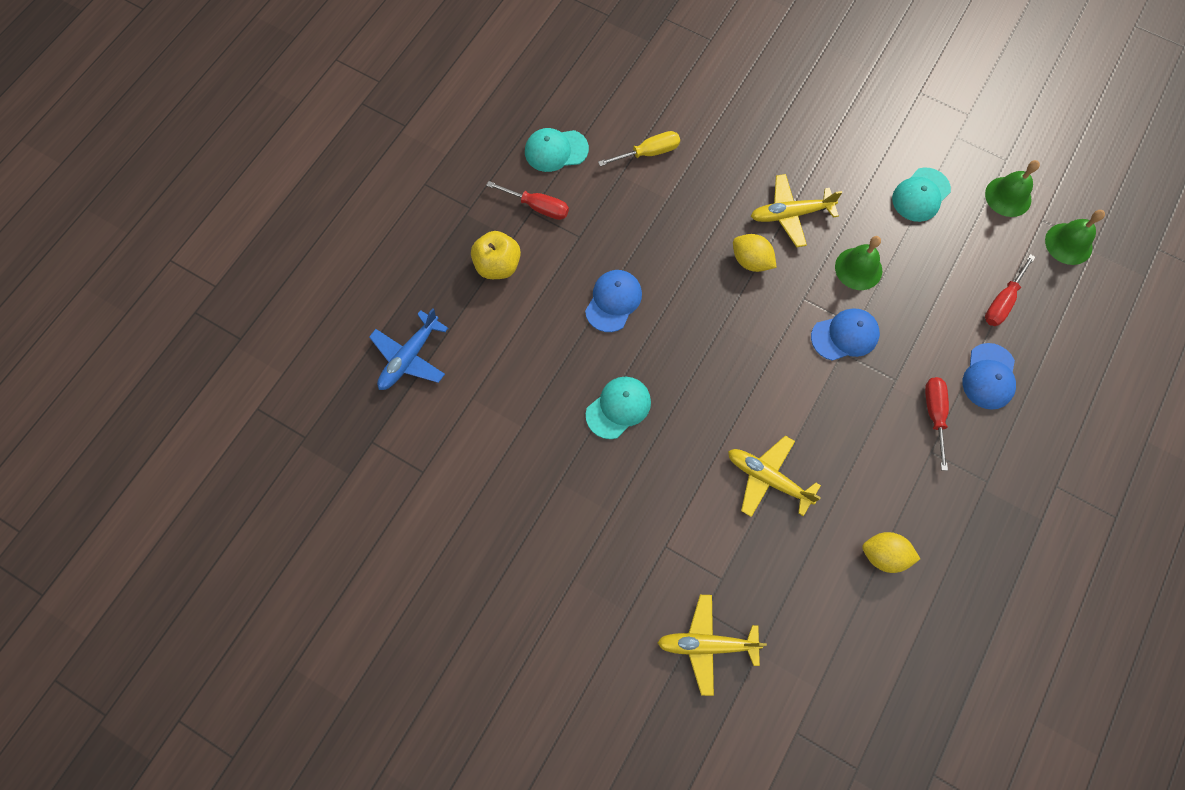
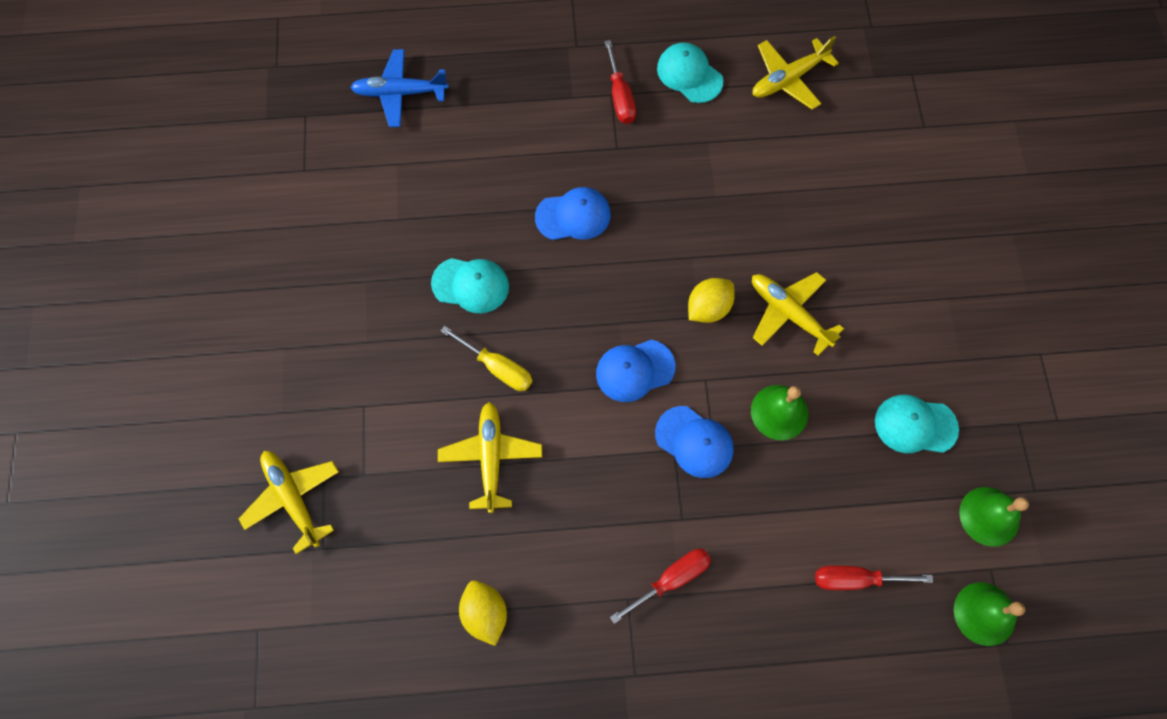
camera: 55 degrees right, 0 degrees up
yellow apple [471,231,521,279] -> none
yellow screwdriver [598,131,680,166] -> yellow screwdriver moved to [441,326,532,391]
yellow lemon [733,234,777,272] -> yellow lemon turned 45 degrees clockwise [688,278,735,323]
blue cap [963,343,1016,410] -> blue cap moved to [596,340,676,402]
none -> yellow plane [752,36,839,109]

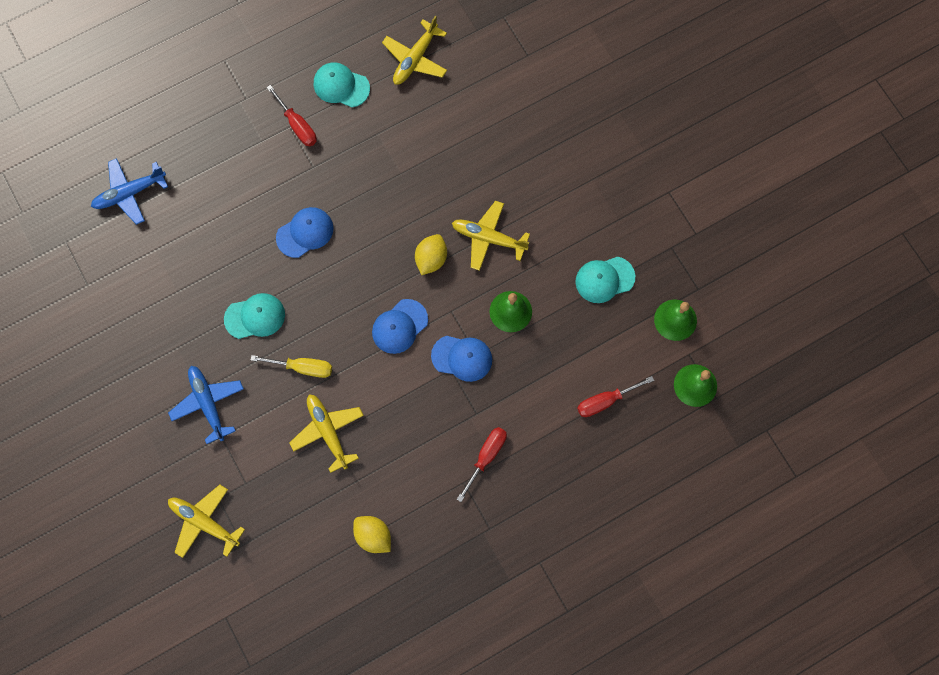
camera: 25 degrees left, 5 degrees up
none -> blue plane [168,366,244,444]

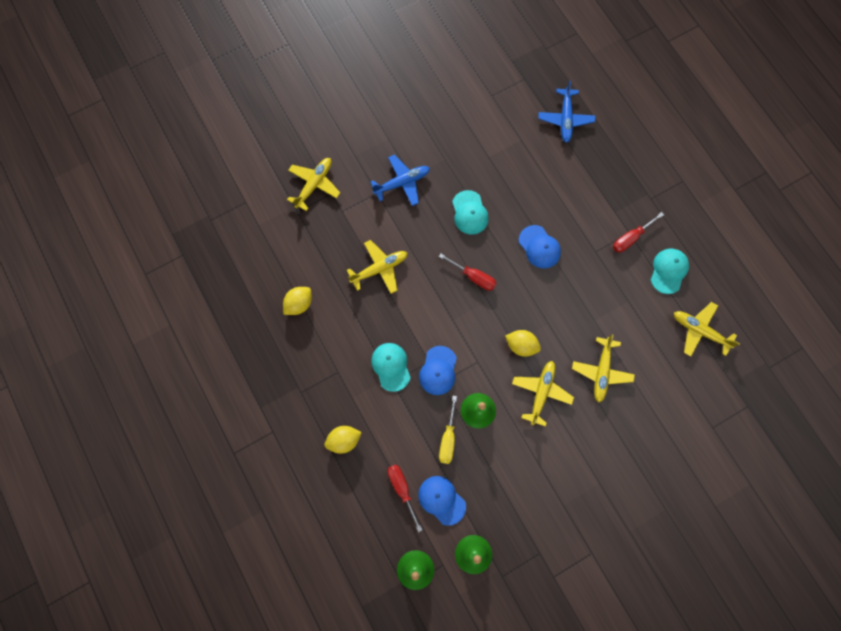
camera: 90 degrees right, 0 degrees up
blue plane [91,158,168,225] -> blue plane turned 150 degrees counterclockwise [538,81,595,143]
yellow screwdriver [251,355,332,378] -> yellow screwdriver moved to [439,396,457,464]
blue cap [372,299,428,354] -> blue cap moved to [418,476,466,526]
red screwdriver [457,427,507,502] -> red screwdriver moved to [439,254,497,291]
turquoise cap [576,257,635,303] -> turquoise cap moved to [371,343,411,392]
none -> yellow lemon [325,426,362,454]
none -> yellow plane [572,334,635,402]

